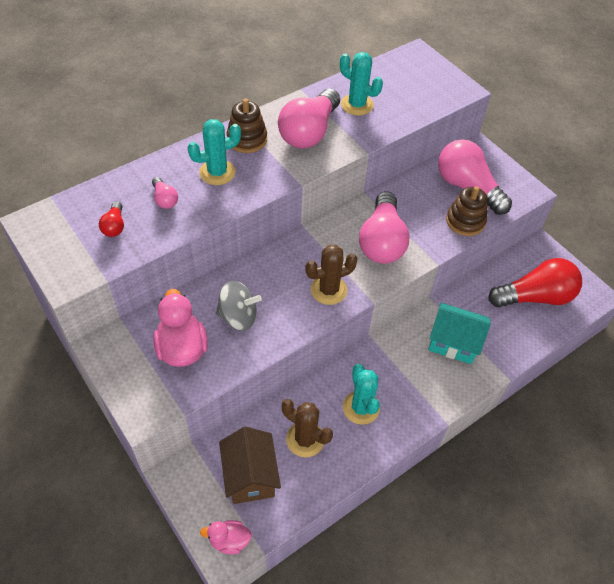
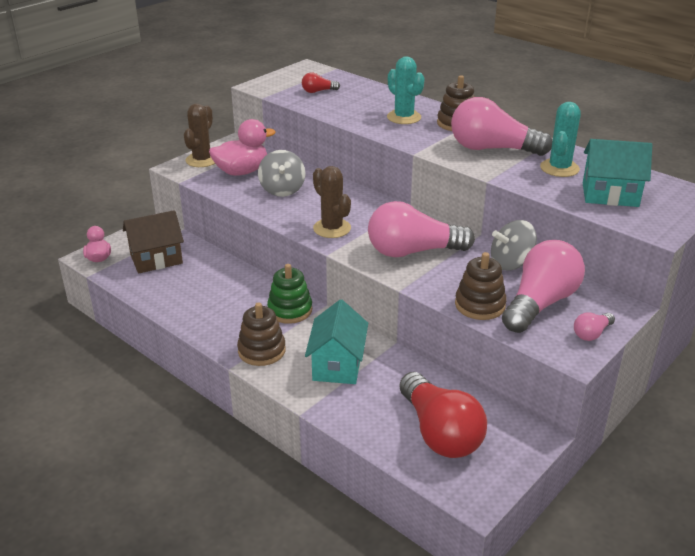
camera: 80 degrees right, 20 degrees down
pink light bulb [152,177,178,209] -> pink light bulb moved to [574,312,615,341]
brown cactus [282,399,333,457] -> brown cactus moved to [184,104,215,167]
turquoise cactus [343,364,380,425] -> none
none -> brown stacking toy [237,302,286,366]
none -> green stacking toy [267,264,312,324]
none -> grey spinning top [491,220,537,271]
none -> turquoise house [583,139,652,207]

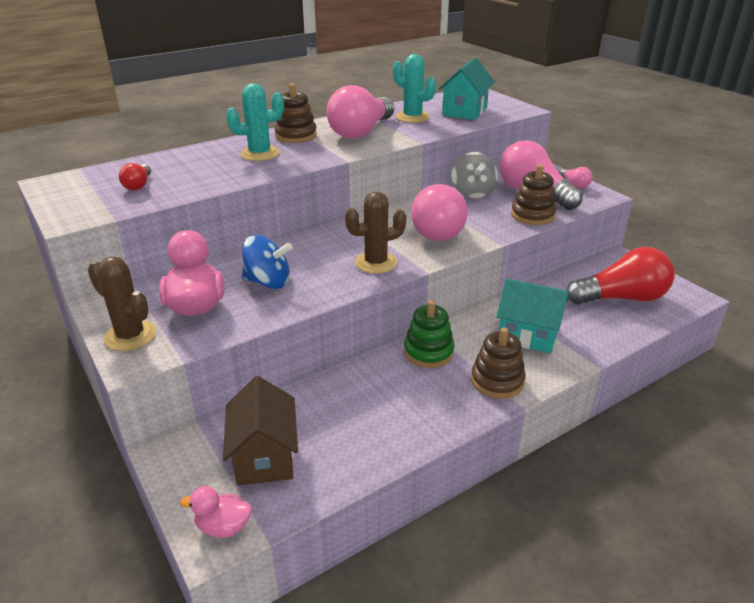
camera: 75 degrees left, 0 degrees up
grey spinning top [258,150,305,197] -> blue spinning top [242,235,293,289]

